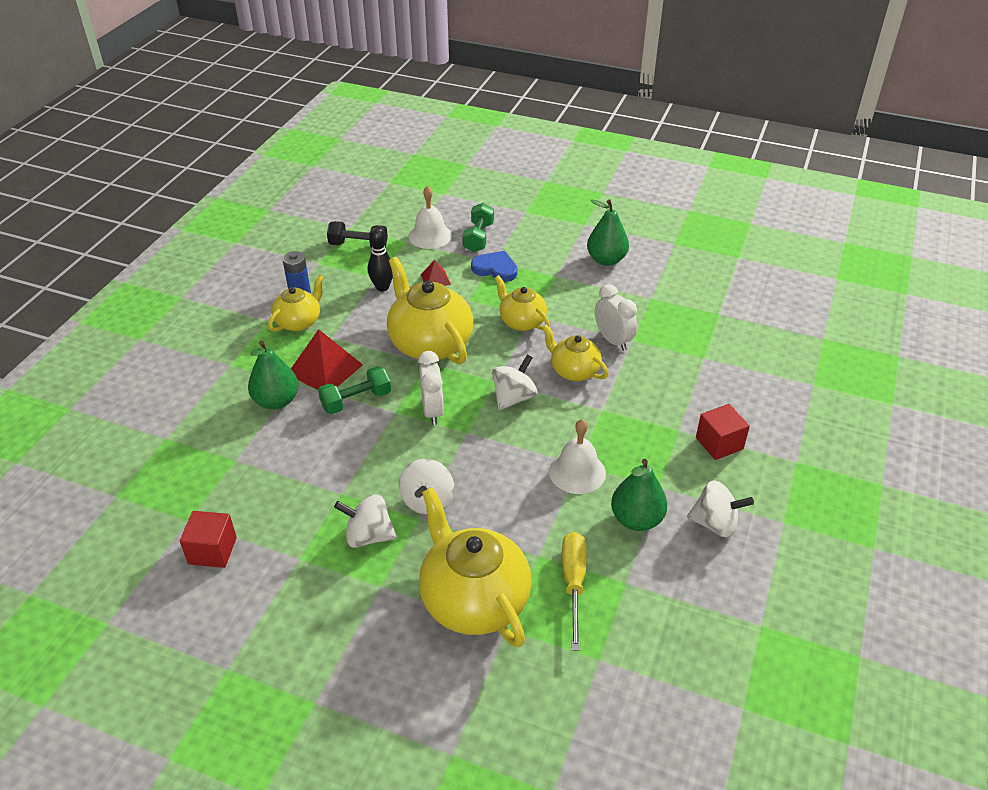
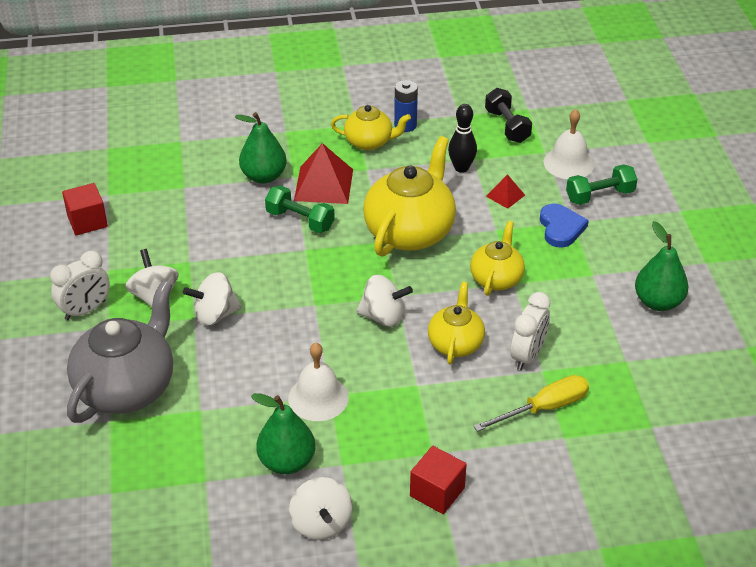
camera: 60 degrees right, 0 degrees up
white clock [418,351,444,425] -> white clock moved to [50,251,110,320]
yellow teapot [419,487,531,647] -> grey teapot [67,280,173,423]
yellow screwdriver [562,532,587,651] -> yellow screwdriver moved to [473,375,589,432]

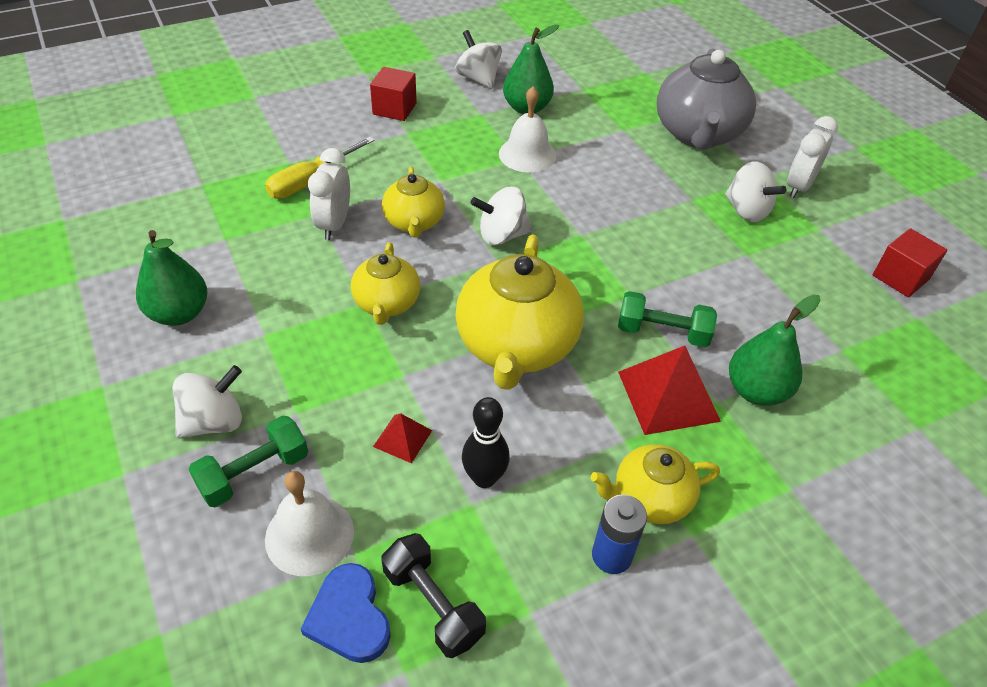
camera: 160 degrees right, 5 degrees up
white spinning top [183,272,242,326] -> white spinning top moved to [172,365,242,438]
blue heart [540,203,589,248] -> blue heart moved to [301,563,391,663]

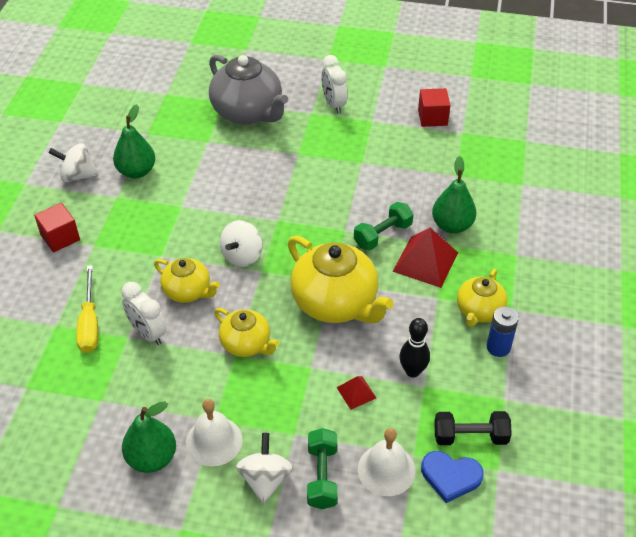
camera: 50 degrees left, 0 degrees up
white bell [499,86,556,173] -> white bell moved to [186,399,243,466]
white spinning top [725,161,786,222] -> none

